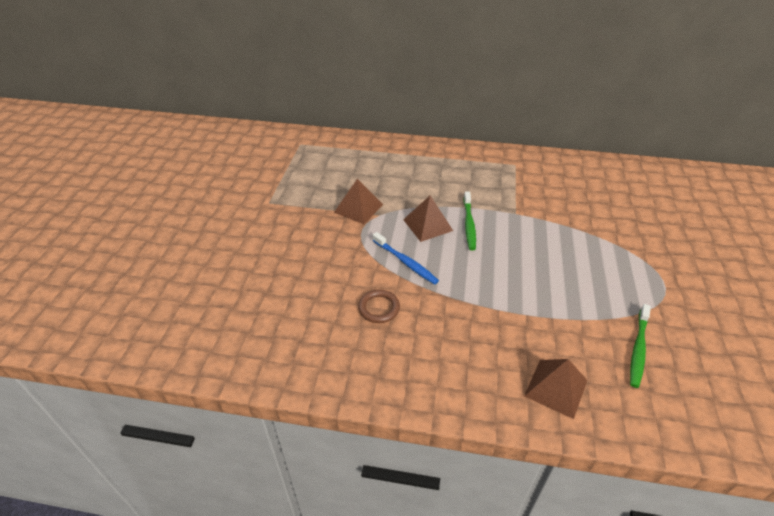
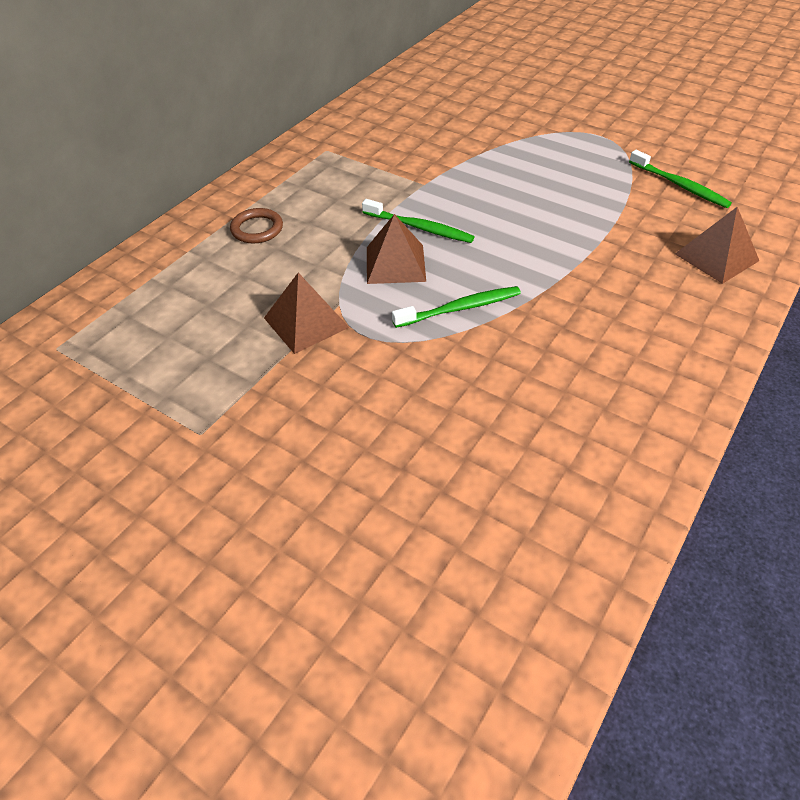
camera: 65 degrees left, 5 degrees up
brown ring [358,290,400,323] -> brown ring moved to [230,208,283,244]
blue toothbrush [373,232,439,285] -> green toothbrush [392,286,521,328]

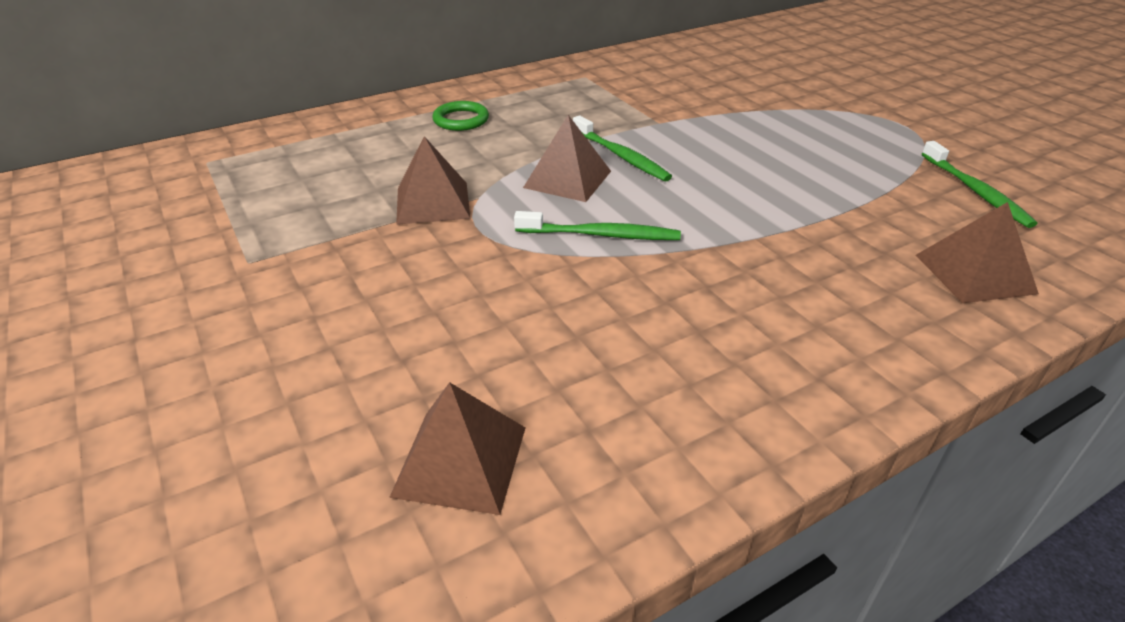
camera: 25 degrees right, 10 degrees down
brown ring [230,208,283,244] -> green ring [432,101,489,131]
none -> brown pyramid [389,382,525,515]

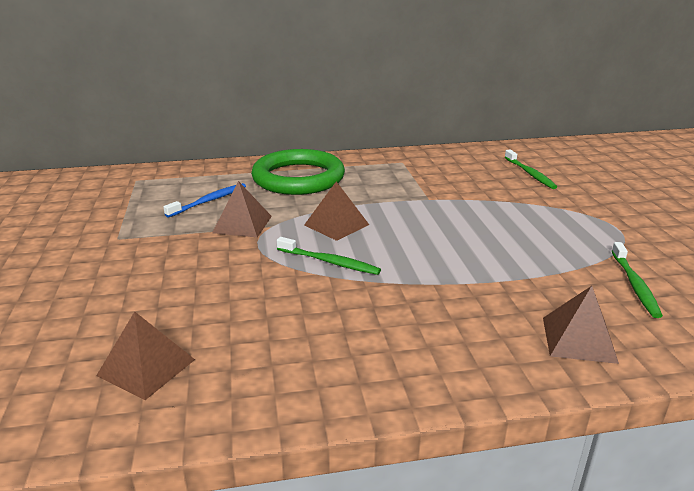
camera: 20 degrees right, 10 degrees down
green ring [432,101,489,131] -> green ring [251,149,345,195], size x2.43
green toothbrush [573,116,672,181] -> green toothbrush moved to [505,150,557,189]
none -> blue toothbrush [163,183,246,218]

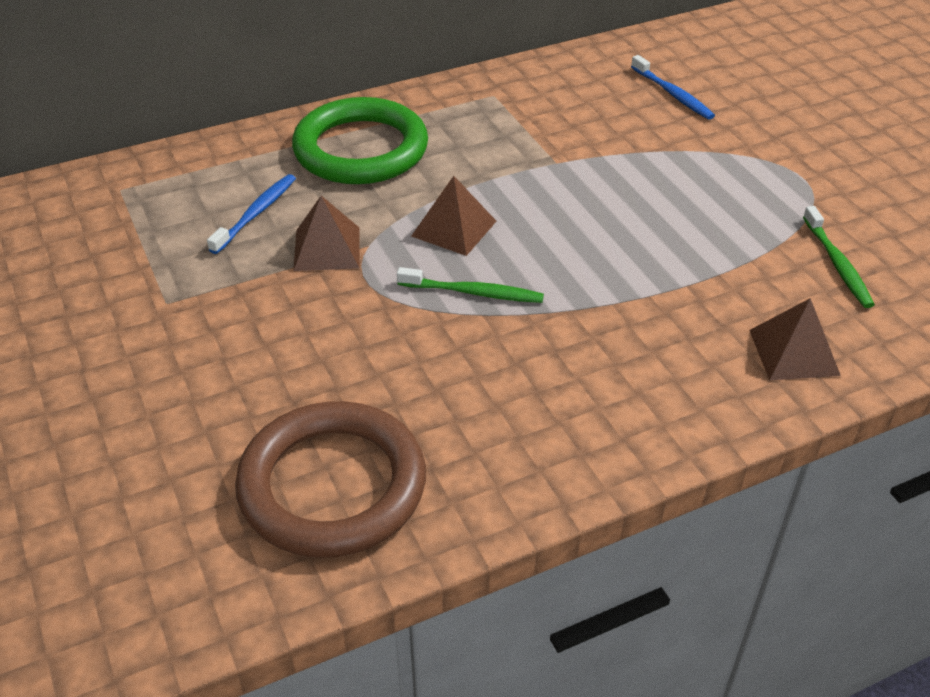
camera: 15 degrees left, 15 degrees up
brown pyramid [96,312,195,400] -> brown ring [235,401,426,558]
green toothbrush [505,150,557,189] -> blue toothbrush [631,55,715,120]

